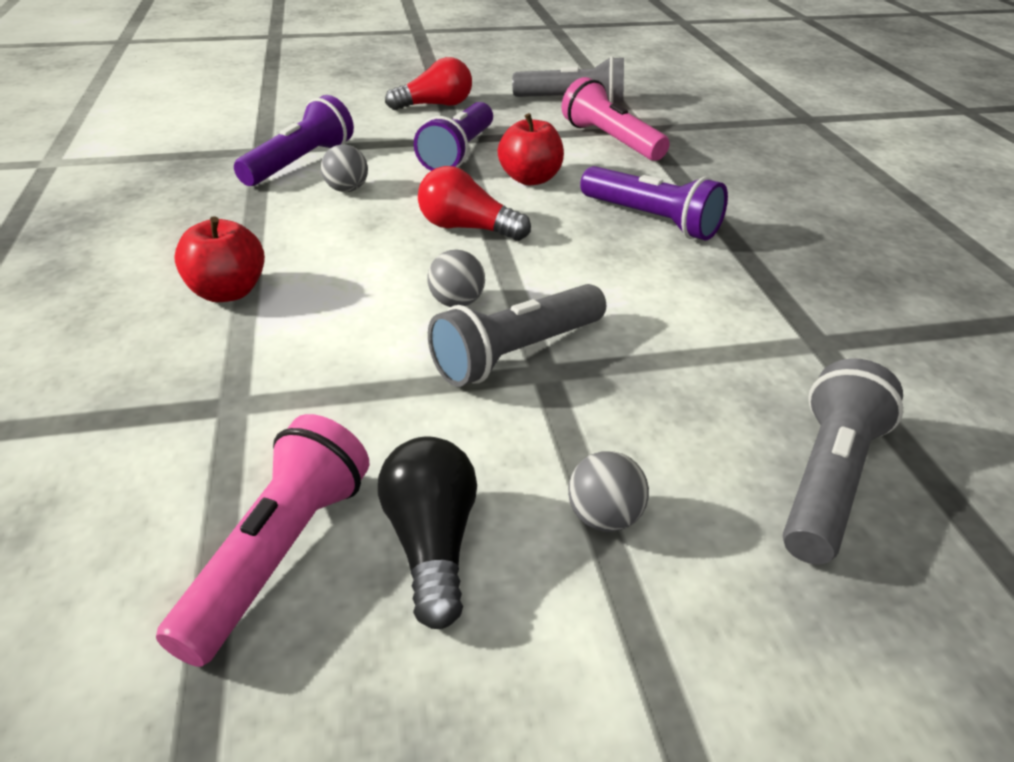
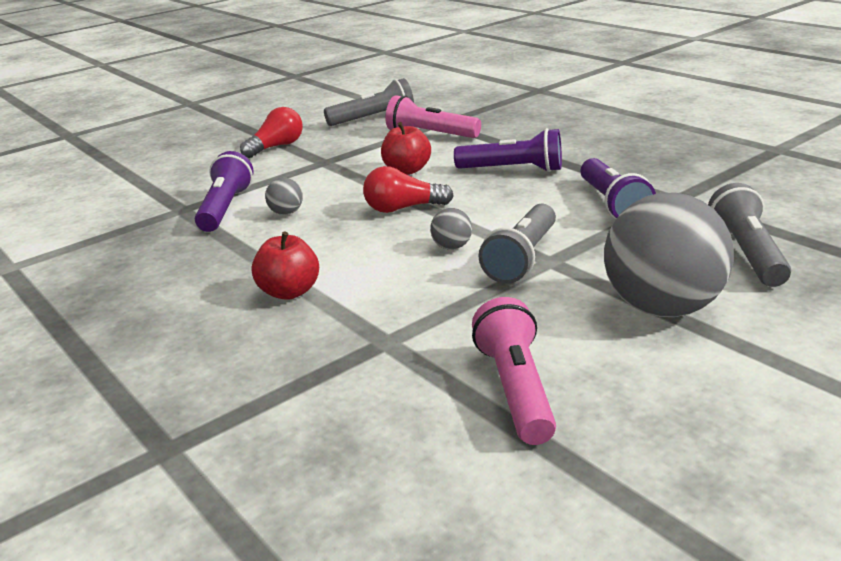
camera: 25 degrees left, 10 degrees down
black light bulb [378,436,477,629] -> none
purple flashlight [414,102,493,171] -> purple flashlight moved to [580,158,656,219]
grey ball [568,451,649,532] -> grey ball [604,193,734,317], size x2.47

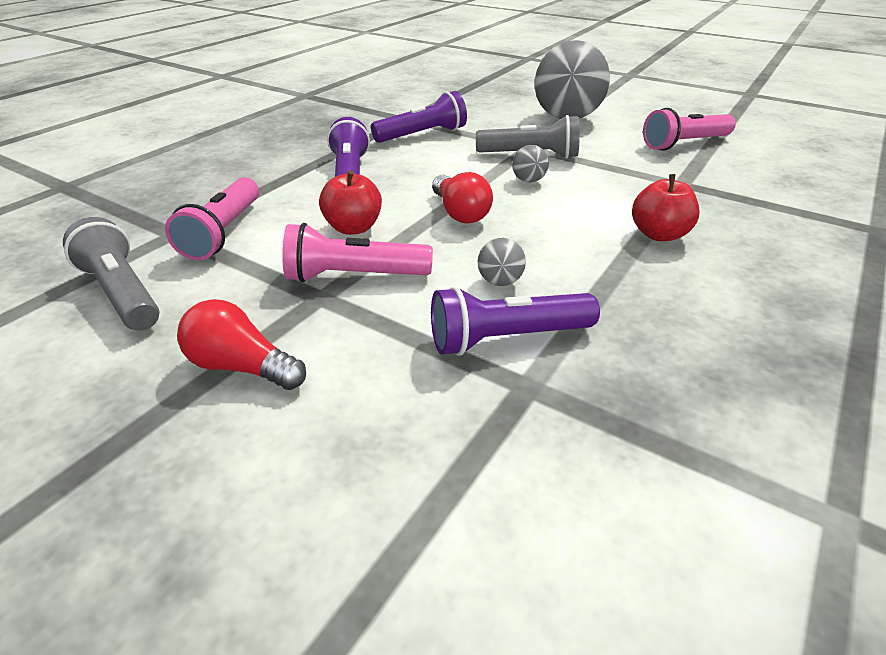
camera: 110 degrees left, 10 degrees up
grey flashlight [708,183,791,287] -> none
none -> pink flashlight [282,223,433,282]

